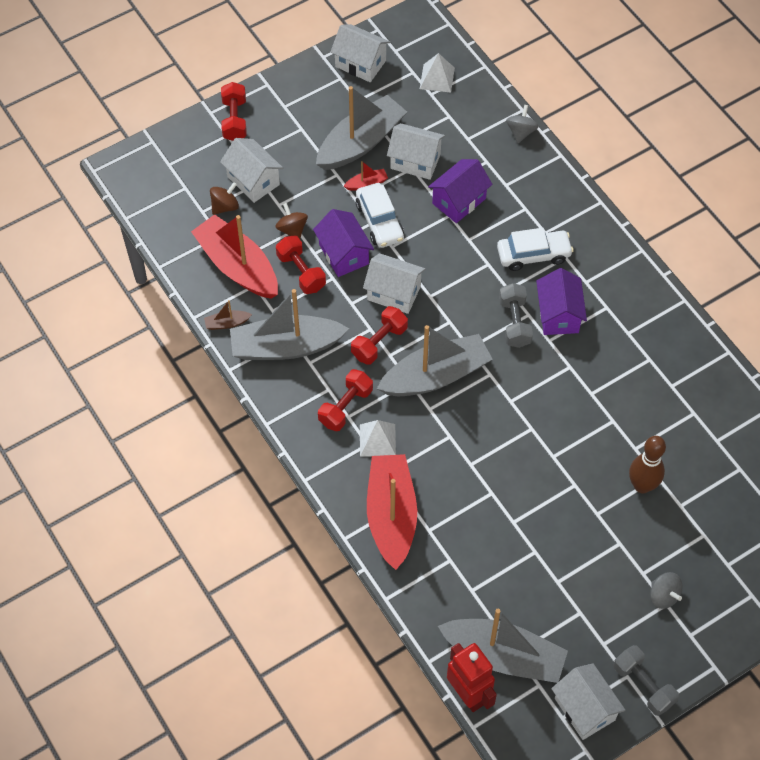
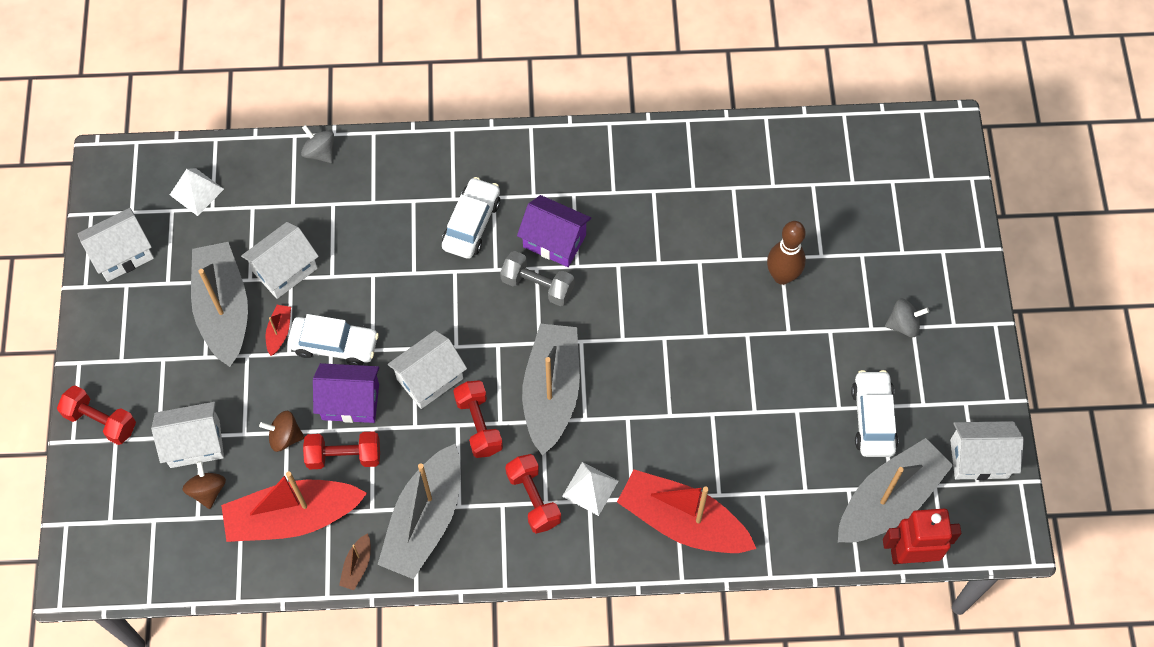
camera: 60 degrees left, 5 degrees up
purple house [428,159,492,223] -> none
grey dumbbell [614,645,679,716] -> none
none -> white car [851,370,898,457]

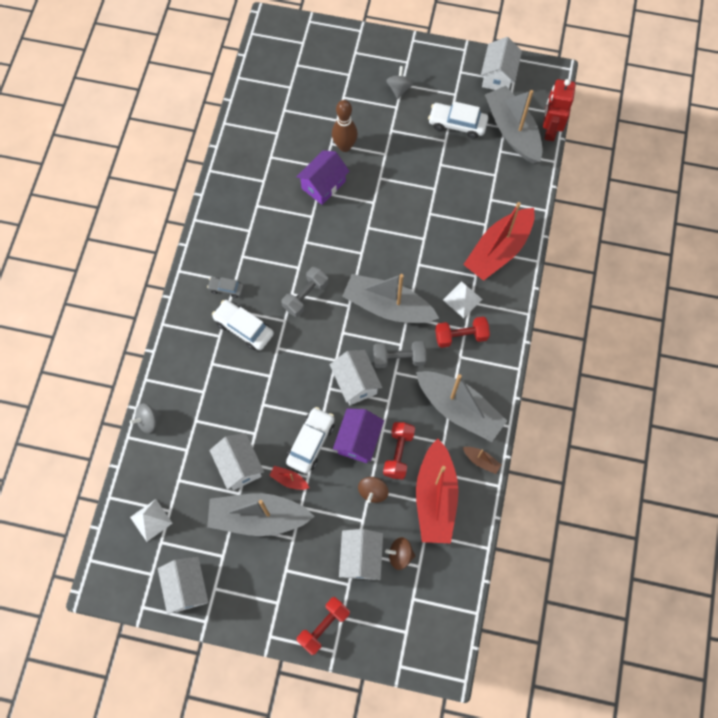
camera: 75 degrees left, 5 degrees up
red dumbbell [453,380,503,458] -> grey dumbbell [373,341,426,368]
purple house [517,195,591,267] -> purple house moved to [296,150,350,205]
none -> grey car [207,277,244,298]

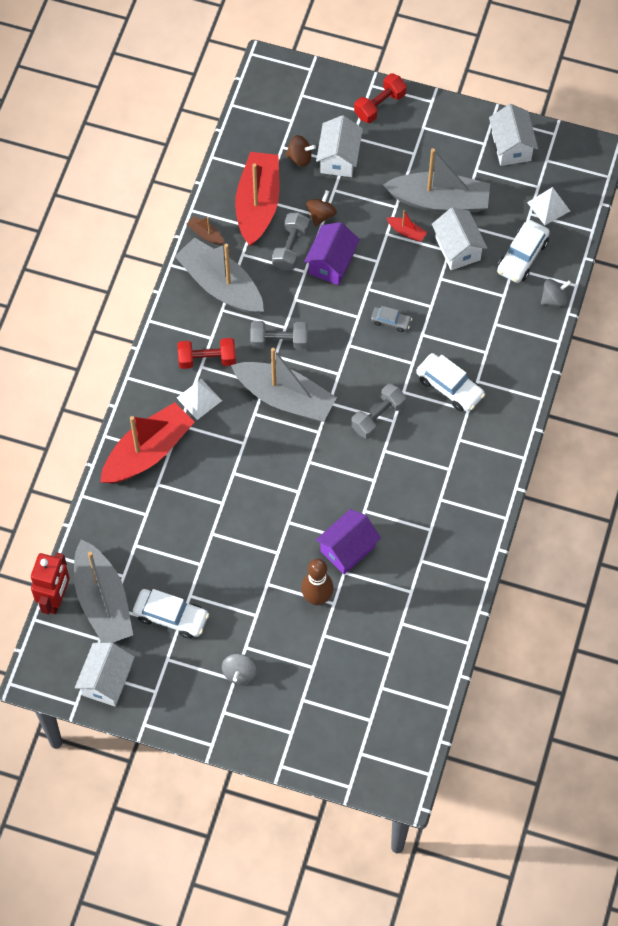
camera: 175 degrees left, 5 degrees down
grey car [207,277,244,298] -> grey car moved to [371,306,412,332]
white car [286,407,335,474] -> white car moved to [497,220,550,283]
white house [330,350,382,405] -> none
red dumbbell [383,422,415,479] -> grey dumbbell [272,213,310,270]

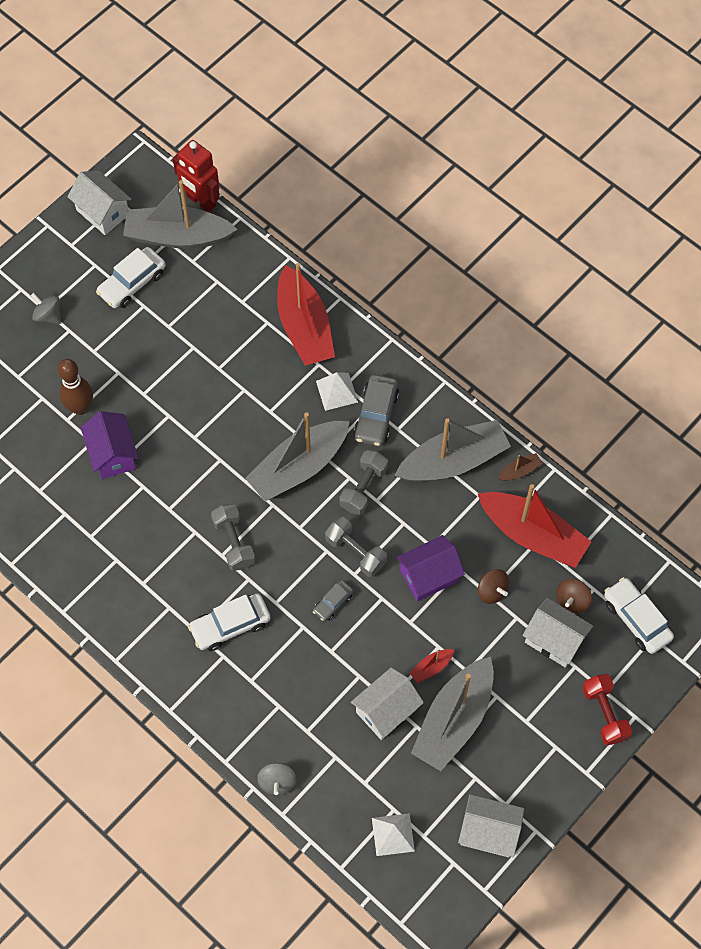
camera: 115 degrees right, 0 degrees up
red dumbbell [178,338,236,369] -> grey car [354,375,399,446]
grey dumbbell [272,213,310,270] -> grey dumbbell moved to [325,517,387,577]
purple house [304,222,360,285] -> purple house turned 75 degrees counterclockwise [396,535,465,601]
white house [432,207,487,270] -> white house turned 45 degrees counterclockwise [351,667,424,740]
white car [497,220,550,283] -> white car moved to [604,577,674,654]

